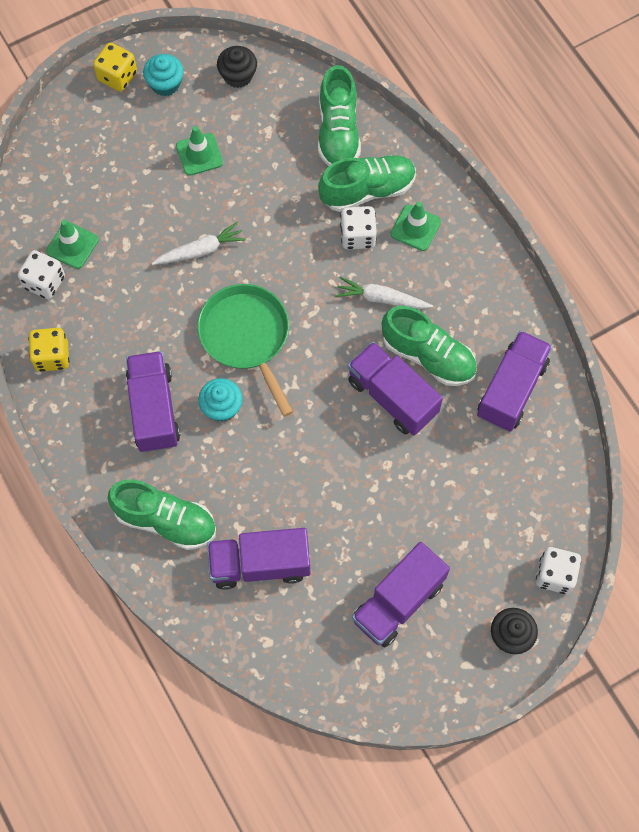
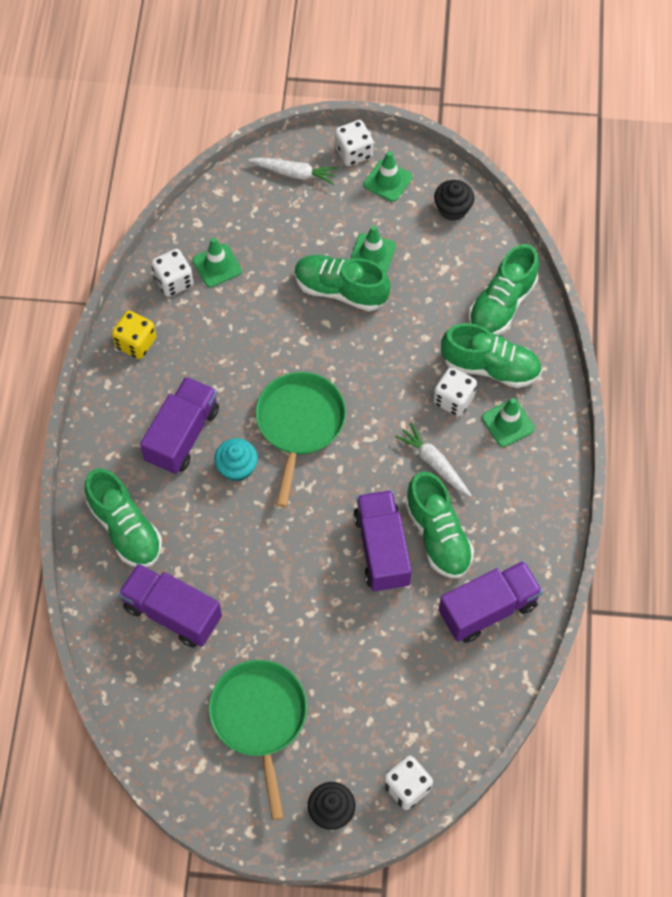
camera: 35 degrees right, 5 degrees down
yellow dice [93,43,137,92] -> white dice [335,120,373,166]
turquoise cupcake [143,54,184,96] -> green traffic cone [364,151,412,202]
white carrot [151,222,246,265] -> white carrot moved to [248,157,338,185]
purple truck [352,542,450,647] -> green pan [209,660,307,820]
none -> green shoe [294,255,390,311]

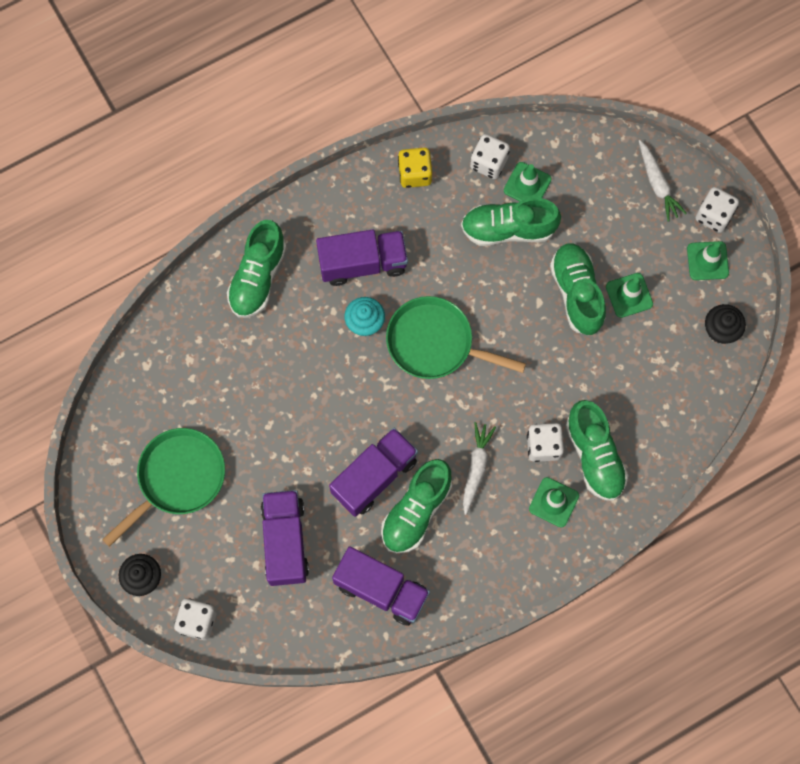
camera: 55 degrees right, 10 degrees up
purple truck [118,563,222,648] -> purple truck moved to [261,490,309,586]
green pan [255,372,346,507] -> green pan turned 135 degrees counterclockwise [386,296,526,379]
green shoe [468,244,539,335] -> green shoe moved to [461,198,561,246]

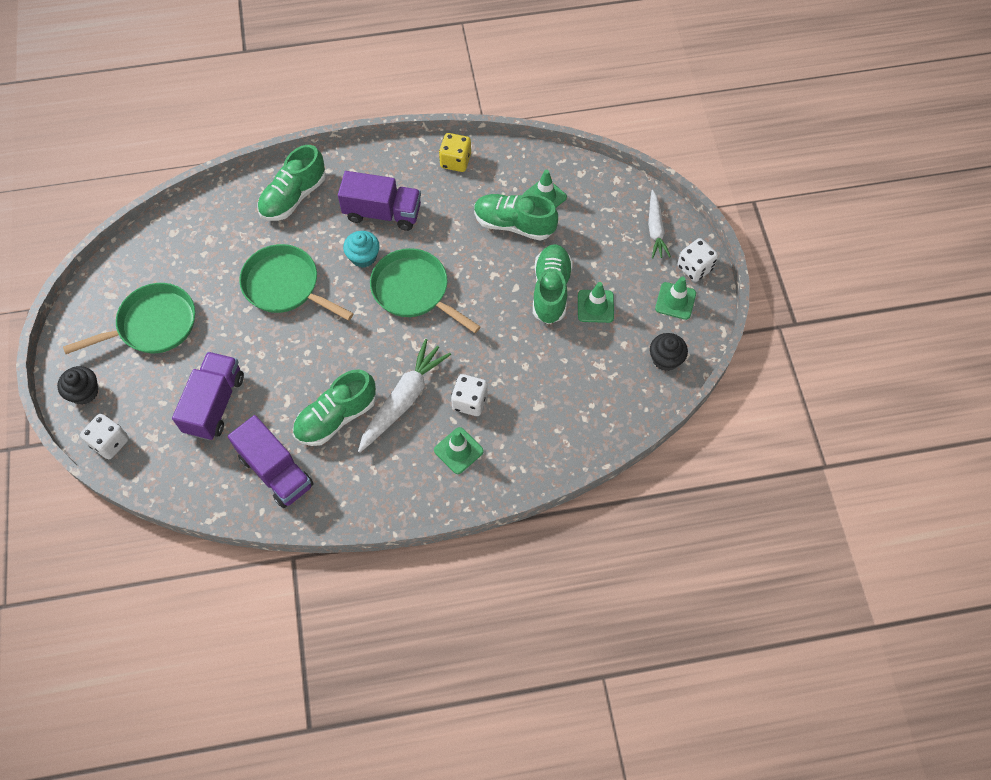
camera: 20 degrees right, 10 degrees down
purple truck [329,428,418,517] -> none
white carrot [463,422,496,515] -> white carrot [358,339,451,453], size x1.56
white dice [470,134,510,179] -> none
green shoe [566,400,629,501] -> none
none -> green pan [239,244,354,321]

